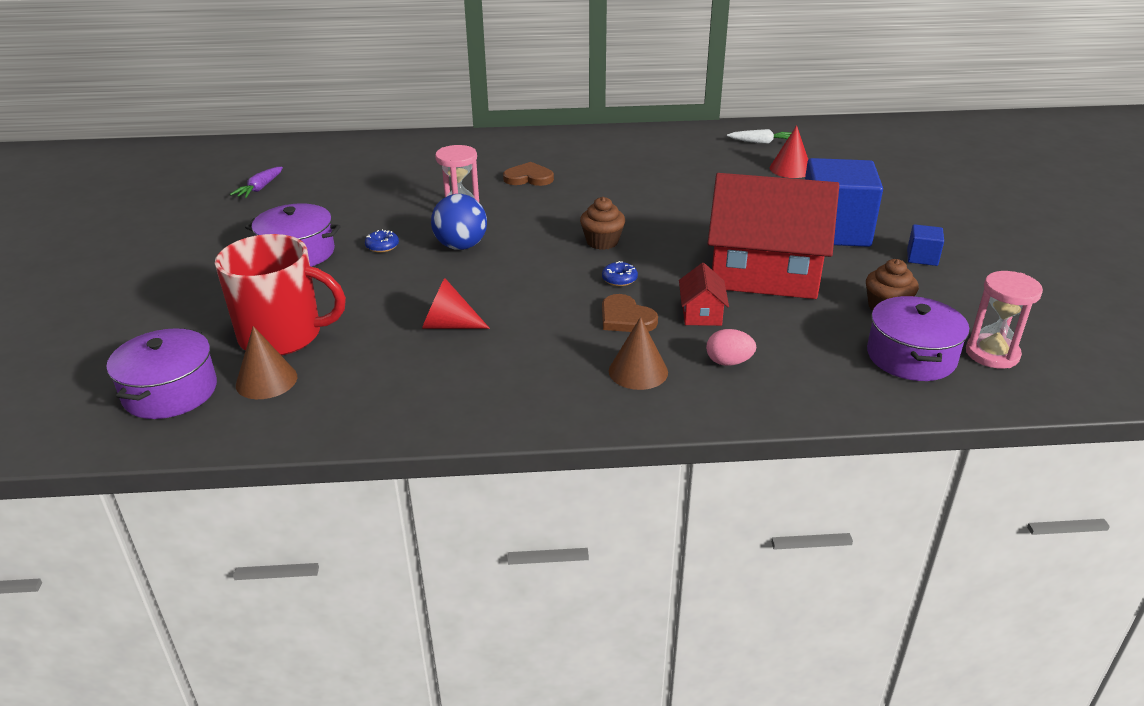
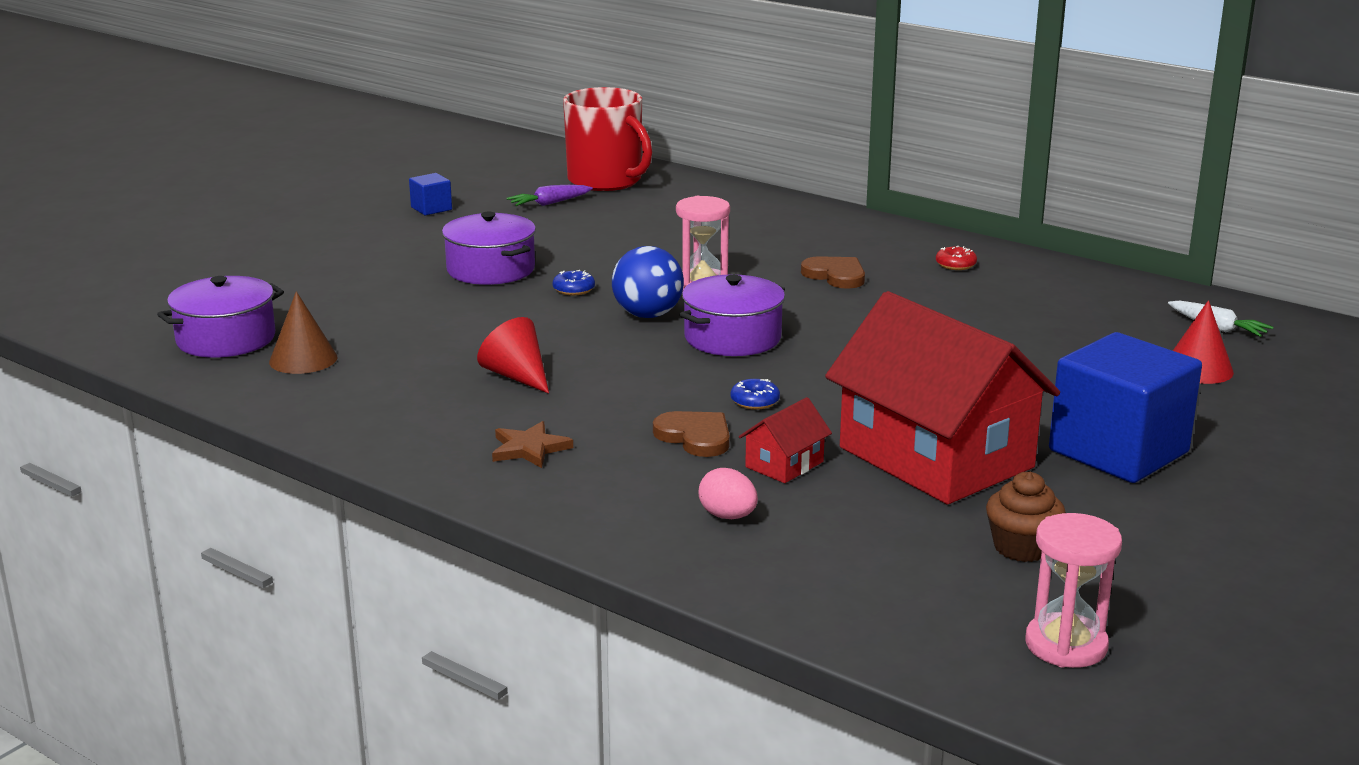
camera: 40 degrees right, 10 degrees down
red mug [215,234,346,355] -> red mug moved to [563,87,652,191]
brown cupcake [580,197,625,250] -> none
brown heart [602,294,658,332] -> brown heart turned 135 degrees clockwise [653,411,730,457]
brown cone [609,317,668,390] -> none
purple pot [867,296,969,381] -> purple pot moved to [680,274,785,356]
blue cube [907,224,944,266] -> blue cube moved to [409,173,452,215]
none -> brown star [492,421,573,468]
none -> red donut [936,246,977,270]

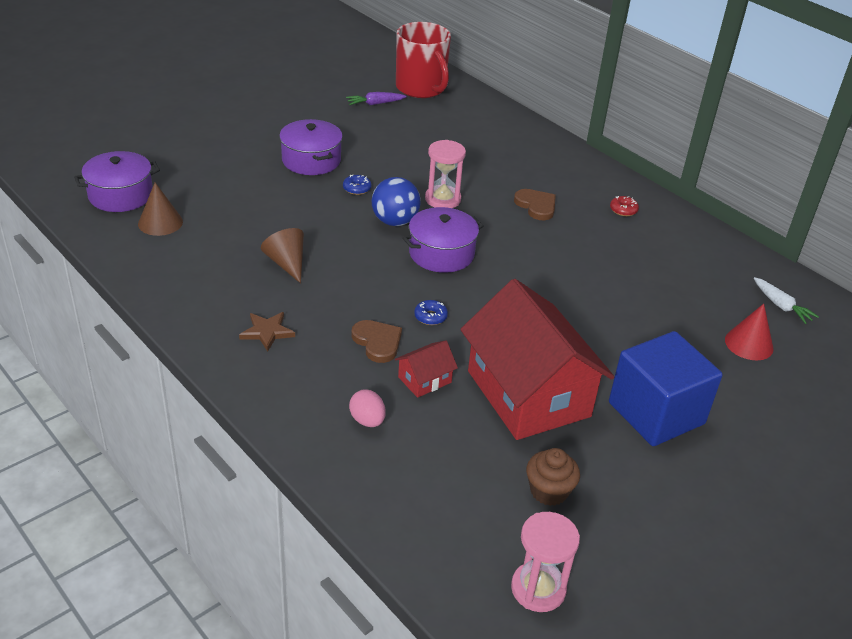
camera: 10 degrees right, 15 degrees up
blue cube [409,173,452,215] -> none
red cone [477,317,549,394] -> brown cone [261,228,304,284]

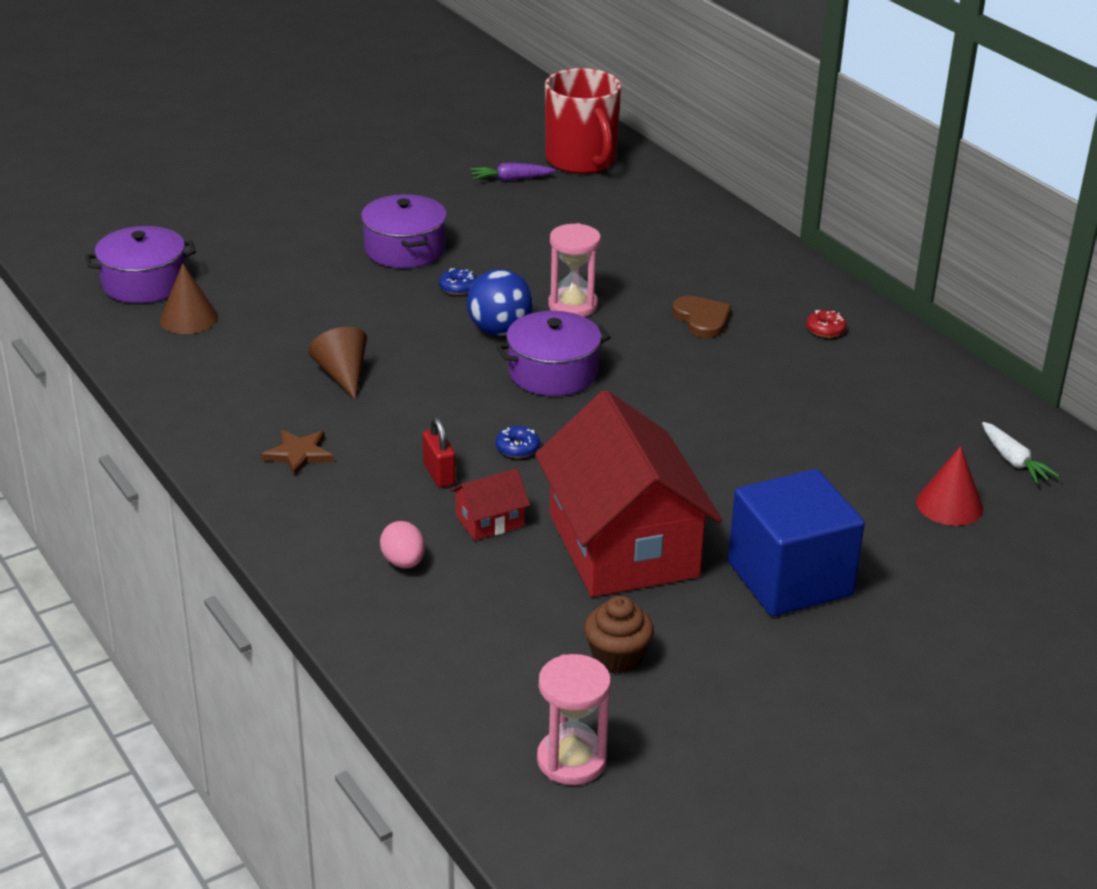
camera: 10 degrees right, 5 degrees down
brown heart [351,320,402,363] -> red padlock [423,417,456,488]

